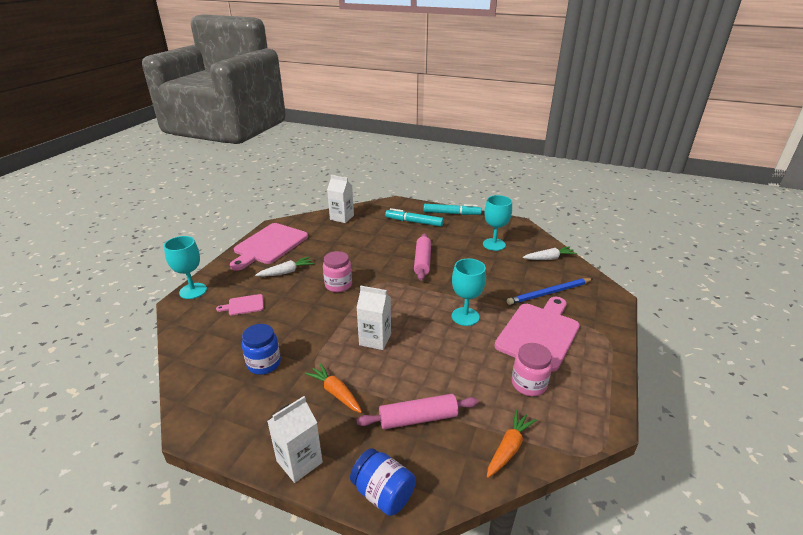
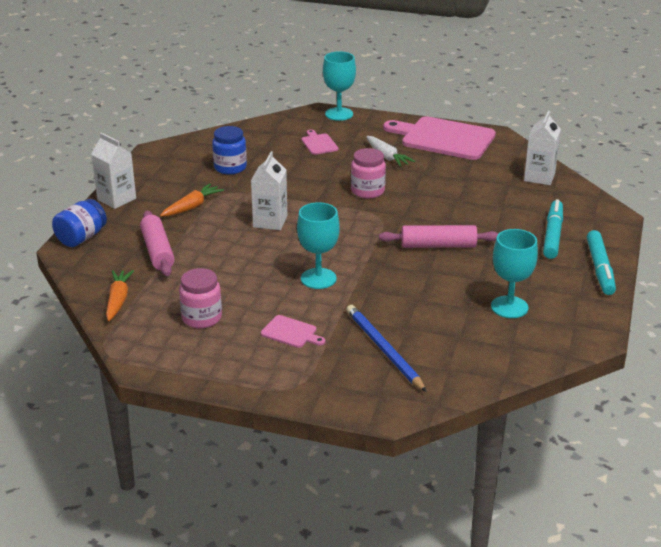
camera: 85 degrees right, 0 degrees up
orange carrot [487,410,537,478] -> orange carrot turned 120 degrees counterclockwise [106,270,134,321]
pink cutting board [495,297,580,372] -> pink cutting board [261,315,325,348], size x0.45
white carrot [523,246,577,260] -> none

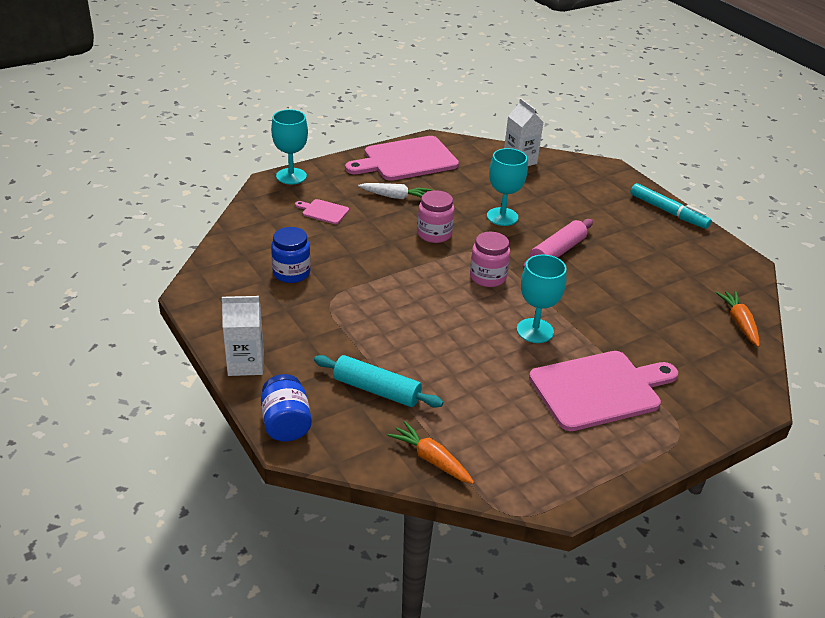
camera: 50 degrees left, 5 degrees up
pink rolling pin [140,211,175,276] -> turquoise rolling pin [314,355,443,408]
orange carrot [160,183,224,217] -> orange carrot moved to [716,291,760,347]
pink jar [179,268,222,328] -> pink jar moved to [470,232,510,287]
white carton [251,151,287,230] -> none
pink cutting board [261,315,325,348] -> pink cutting board [529,351,678,431], size x2.24
blue pencil [346,305,427,392] -> none
turquoise goblet [491,229,538,318] -> turquoise goblet moved to [487,148,528,226]
turquoise marker [543,199,563,259] -> none

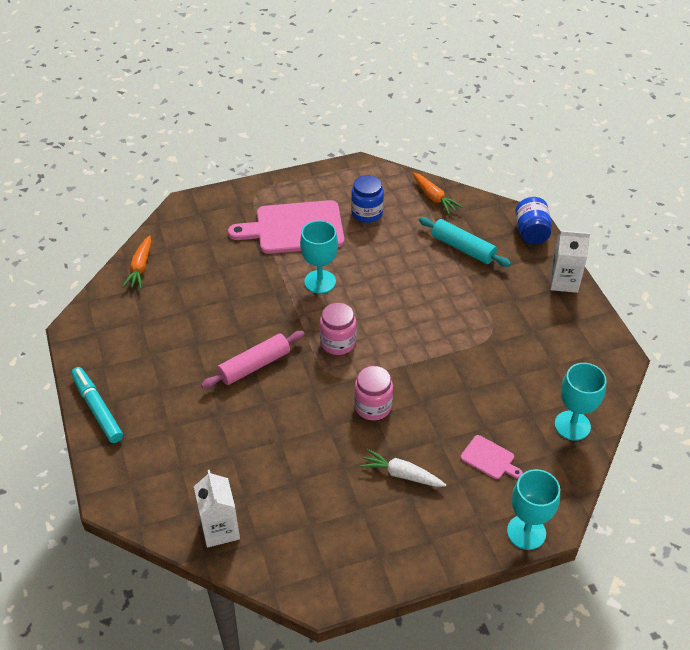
camera: 165 degrees left, 10 degrees up
blue jar [271,227,311,283] -> blue jar moved to [351,175,384,223]
pink cutting board [345,136,459,181] -> none
turquoise goblet [487,148,528,226] -> turquoise goblet moved to [555,363,607,441]

